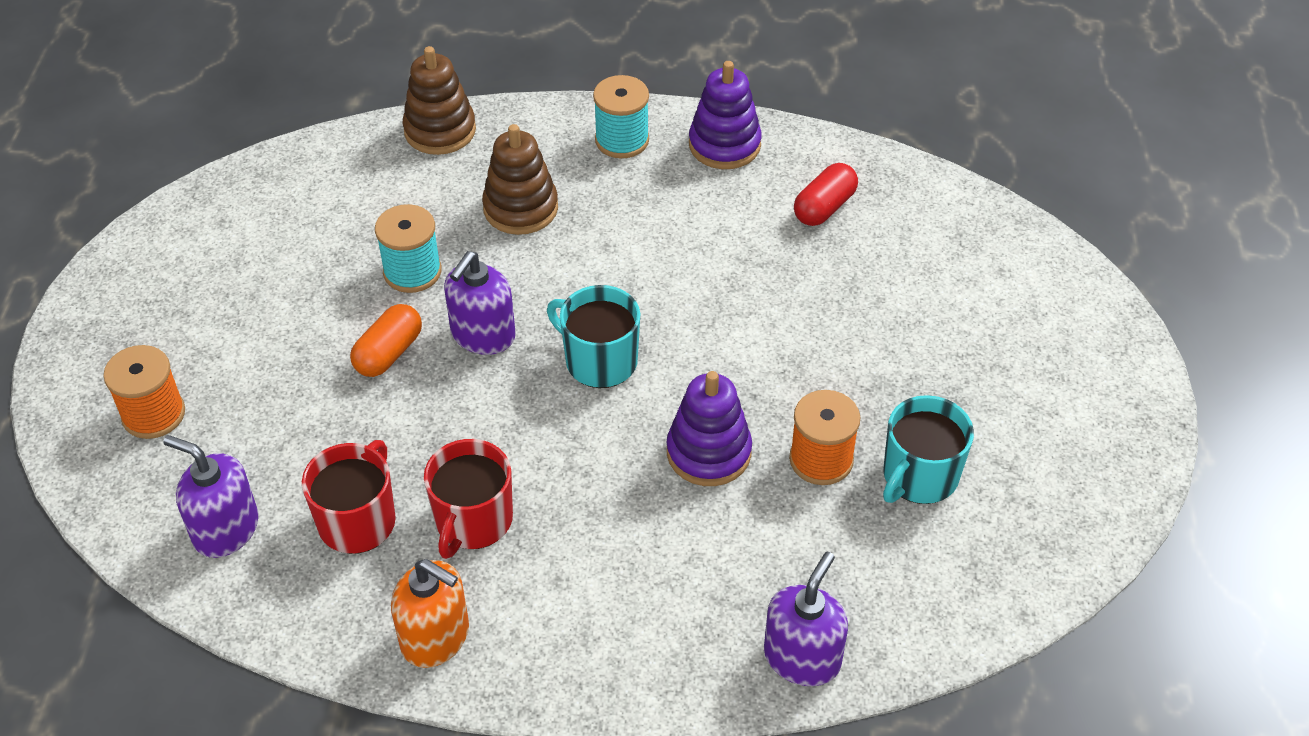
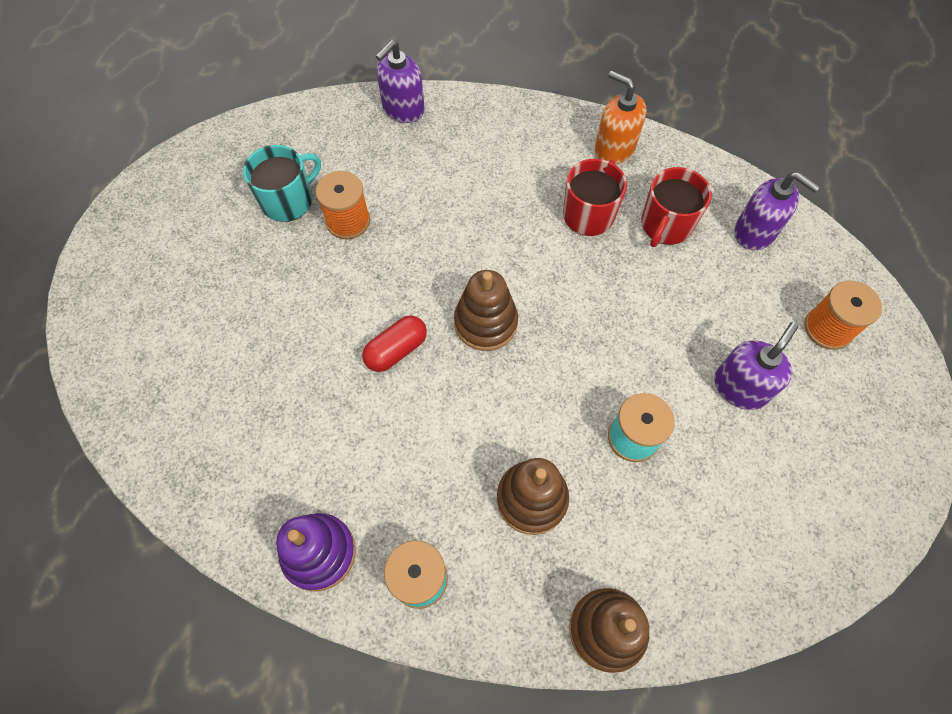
camera: 170 degrees left, 15 degrees up
orange capsule [350,304,422,377] -> none
purple soap dispenser [444,251,516,355] -> purple soap dispenser moved to [714,322,798,410]
turquoise mug [547,285,640,388] -> brown stacking toy [454,270,518,351]
purple stacking toy [667,371,752,486] -> none
red capsule [794,163,858,226] -> red capsule moved to [362,315,427,372]

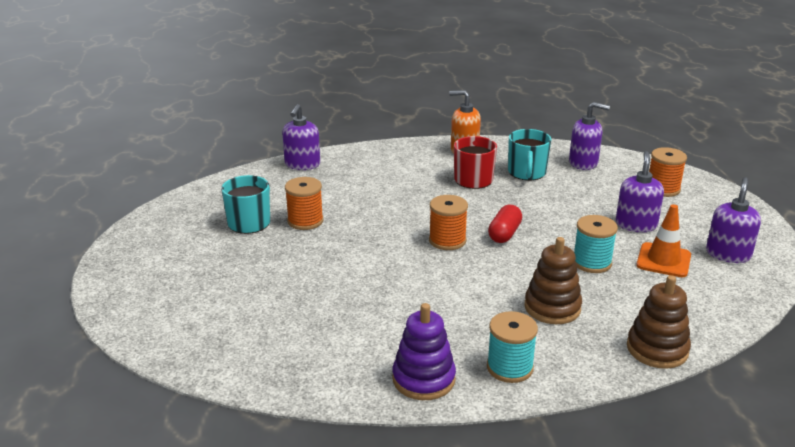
camera: 25 degrees left, 35 degrees down
red capsule [362,315,427,372] -> red capsule moved to [488,205,522,243]
brown stacking toy [454,270,518,351] -> orange spool [429,195,468,250]
red mug [641,167,712,247] -> turquoise mug [508,129,551,180]
none -> orange traffic cone [636,204,691,277]
none -> purple soap dispenser [706,177,761,263]

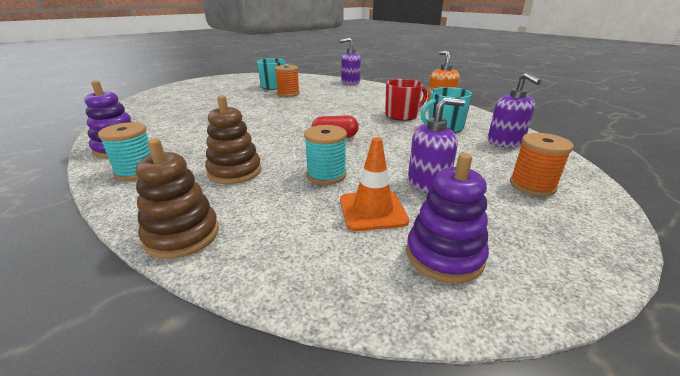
camera: 60 degrees right, 0 degrees up
orange spool [429,195,468,250] -> none
purple soap dispenser [706,177,761,263] -> purple stacking toy [406,153,489,283]

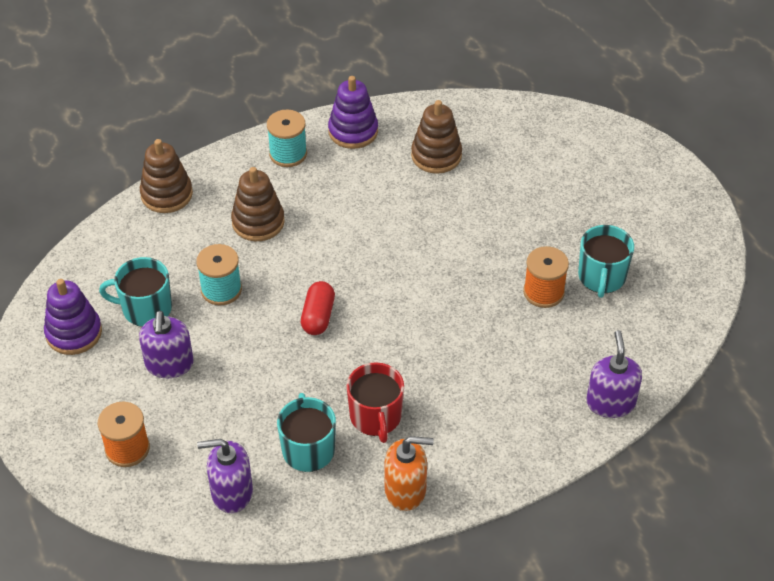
camera: 105 degrees right, 20 degrees up
orange traffic cone [340,137,409,231] -> turquoise mug [99,257,172,327]
none -> brown stacking toy [411,100,462,174]

